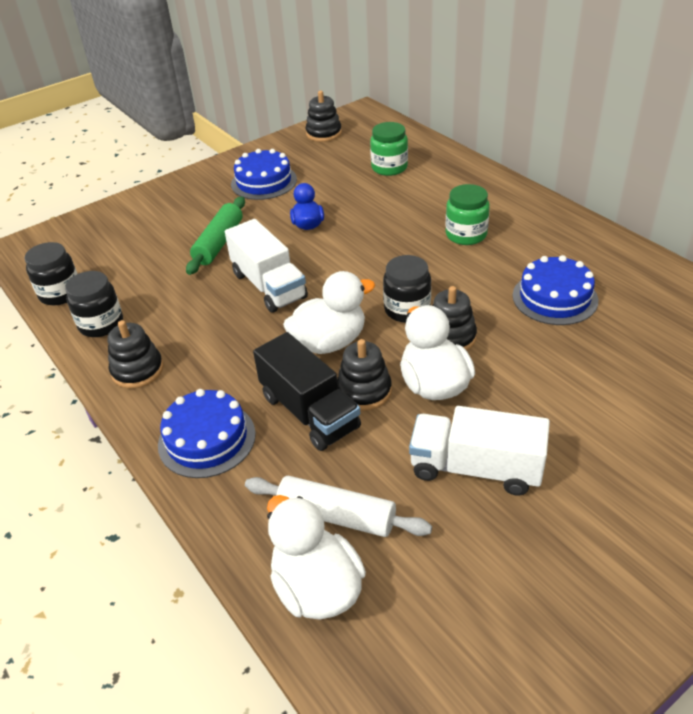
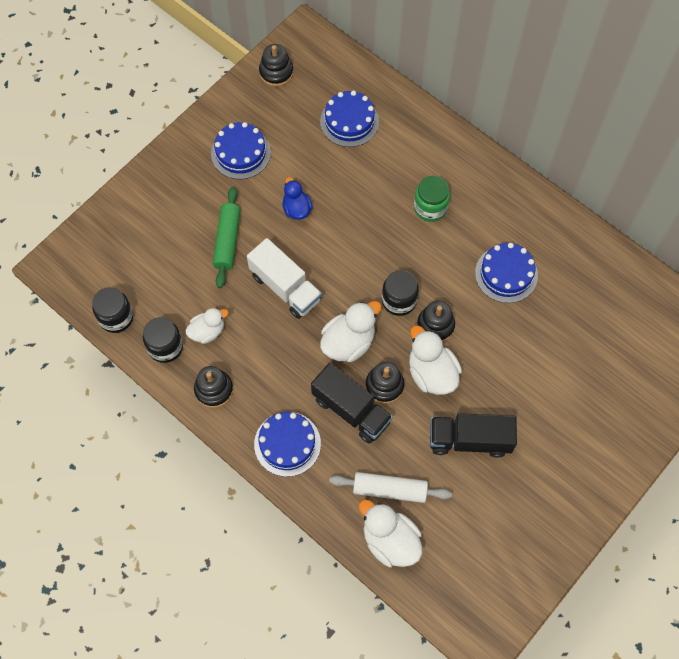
camera: 15 degrees left, 25 degrees up
green jar [370,122,408,176] -> blue cake [320,91,379,147]
white truck [409,406,550,496] -> black truck [430,413,517,458]
none -> white duck [185,308,229,344]

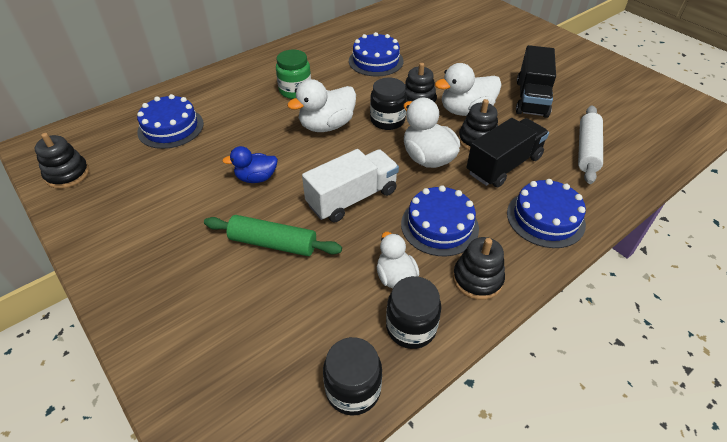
camera: 80 degrees left, 20 degrees down
blue cake [211,122,271,179] -> blue cake moved to [401,185,479,256]
white duck [359,499,422,567] -> white duck moved to [287,79,356,132]

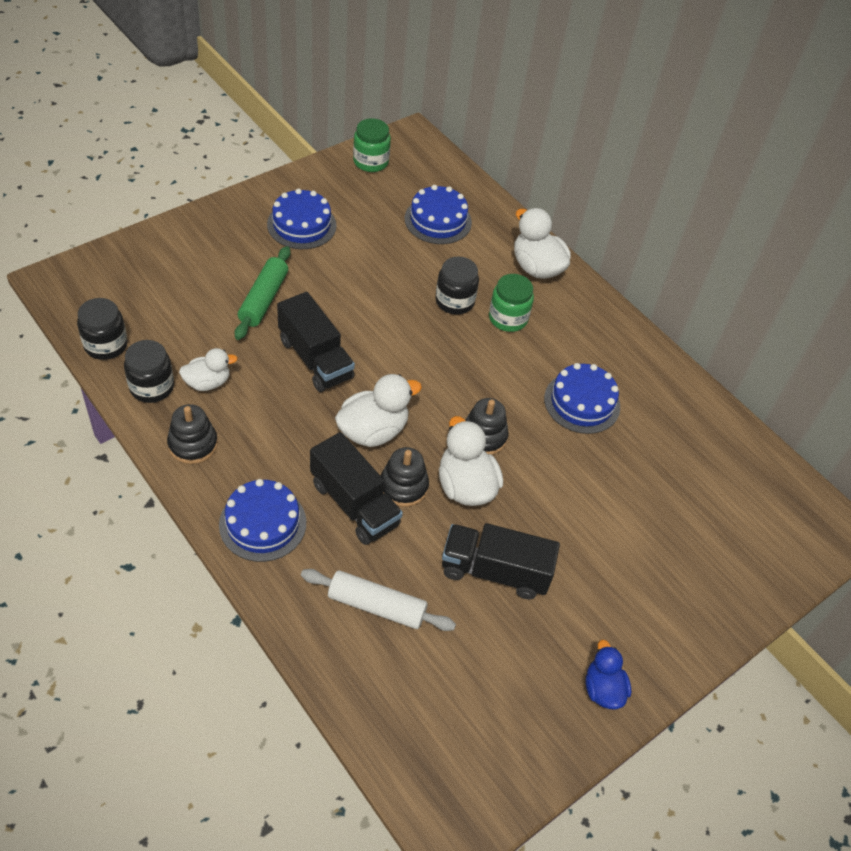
camera: 85 degrees right, 5 degrees up
black stacking toy [35,133,89,189] -> green jar [353,118,391,172]
blue duck [222,146,278,183] -> blue duck moved to [586,639,631,710]
white duck [287,79,356,132] -> white duck moved to [514,208,571,279]
white truck [302,149,399,222] -> black truck [277,292,355,392]
black jar [370,78,407,130] -> black jar moved to [436,256,479,315]
blue cake [401,185,479,256] -> blue cake moved to [267,188,337,249]

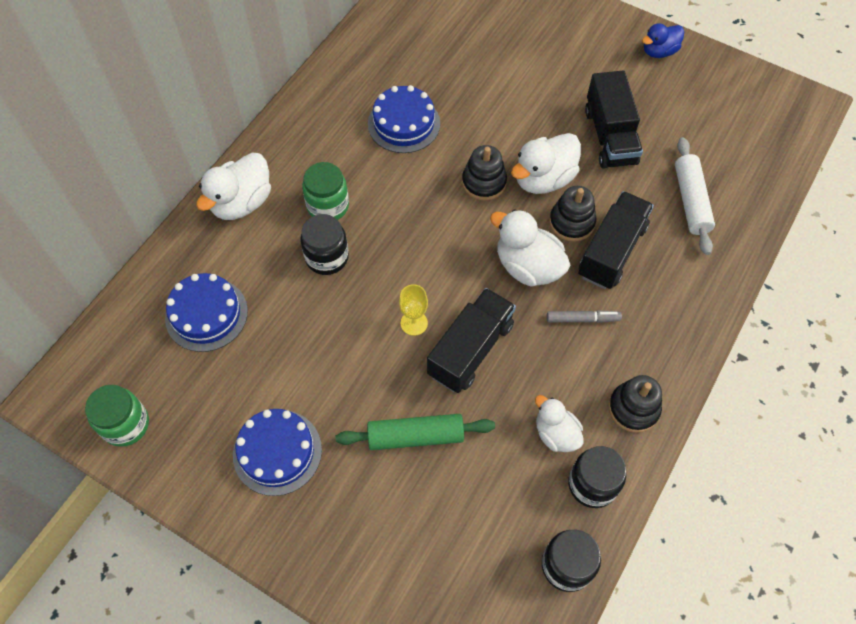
camera: 105 degrees left, 10 degrees up
blue cake [219,479,306,562] -> none
none -> yellow goblet [399,284,428,336]
none -> grey marker [547,310,622,323]

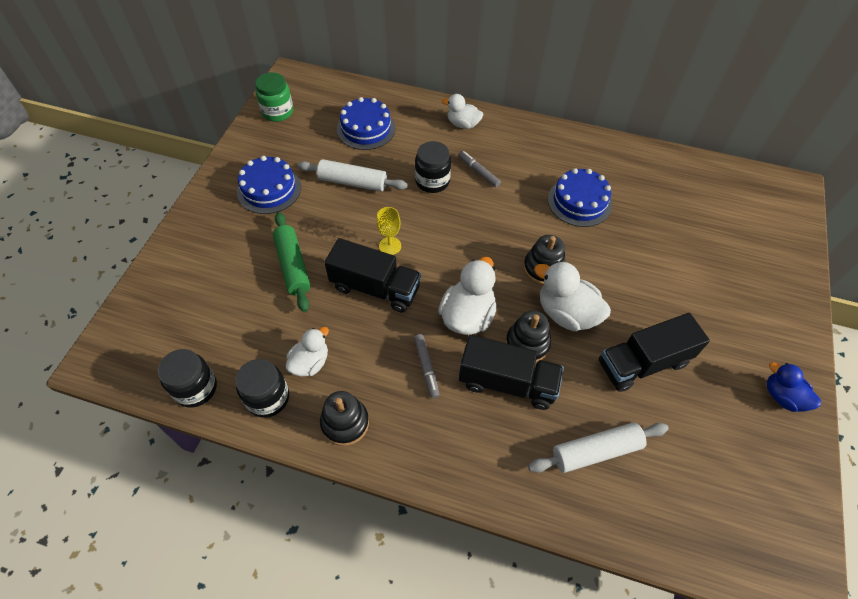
camera: 75 degrees right, 5 degrees down
white duck [196,152,271,220] -> white duck [442,94,483,129], size x0.64
green jar [302,162,349,220] -> grey marker [458,151,501,188]
none -> white rolling pin [297,159,408,192]

